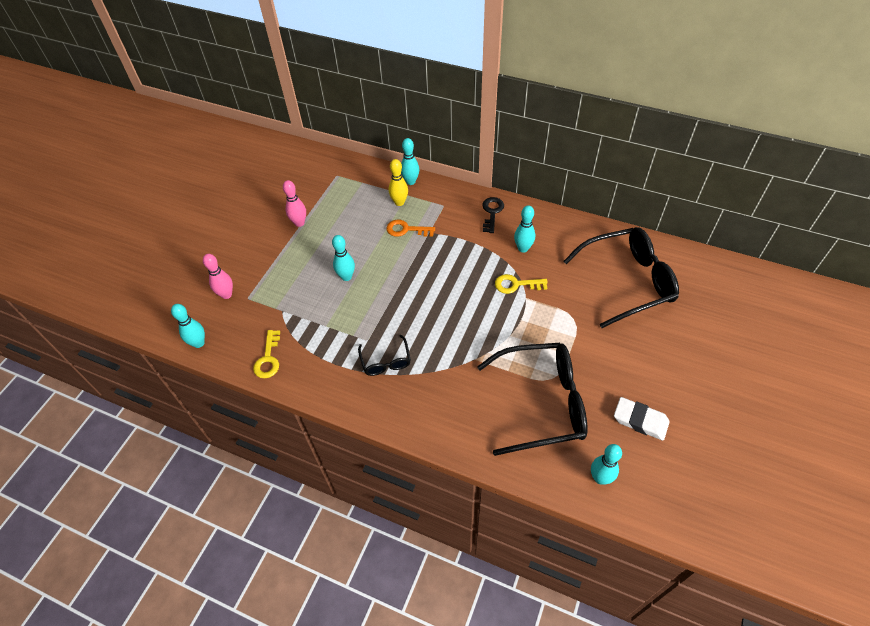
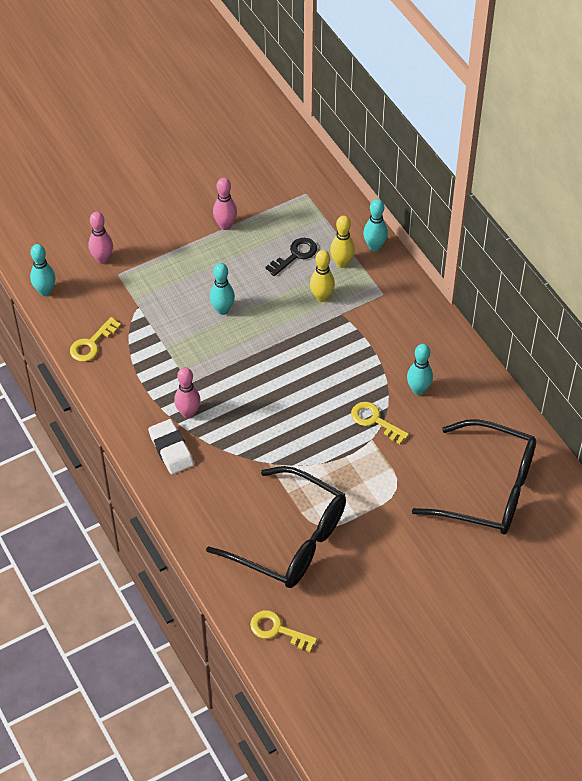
camera: 35 degrees right, 0 degrees up
black glasses [358,335,411,376] -> pink bowling pin [174,367,201,418]
orange key [386,220,435,237] -> yellow bowling pin [310,250,335,302]
black key [482,197,504,233] -> black key moved to [265,238,317,276]
turquoise bowling pin [591,444,622,485] -> yellow key [250,610,317,652]
white eraser [614,397,670,441] -> white eraser moved to [148,419,194,475]

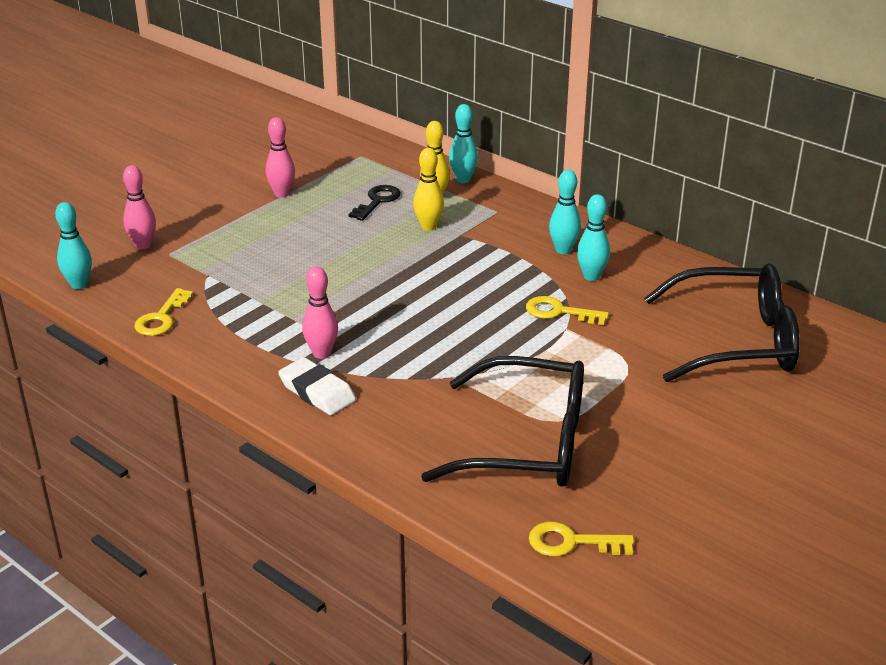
camera: 20 degrees left, 20 degrees down
turquoise bowling pin [210,263,235,315] -> turquoise bowling pin moved to [549,170,581,254]

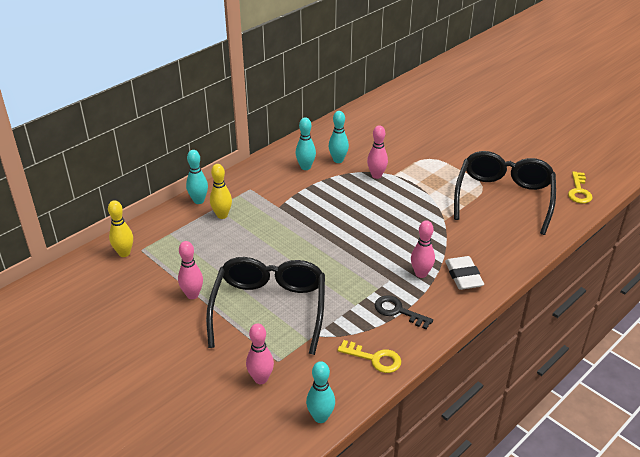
camera: 85 degrees left, 5 degrees up
white eraser [278,357,356,415] -> white eraser turned 60 degrees counterclockwise [445,256,484,290]
black key [349,185,401,221] -> black key moved to [375,295,433,329]
yellow bowling pin [413,148,444,231] -> yellow bowling pin moved to [108,200,133,257]
yellow key [526,296,609,325] -> pink bowling pin [367,125,388,179]
black glasses [644,263,800,382] -> black glasses moved to [206,257,325,355]

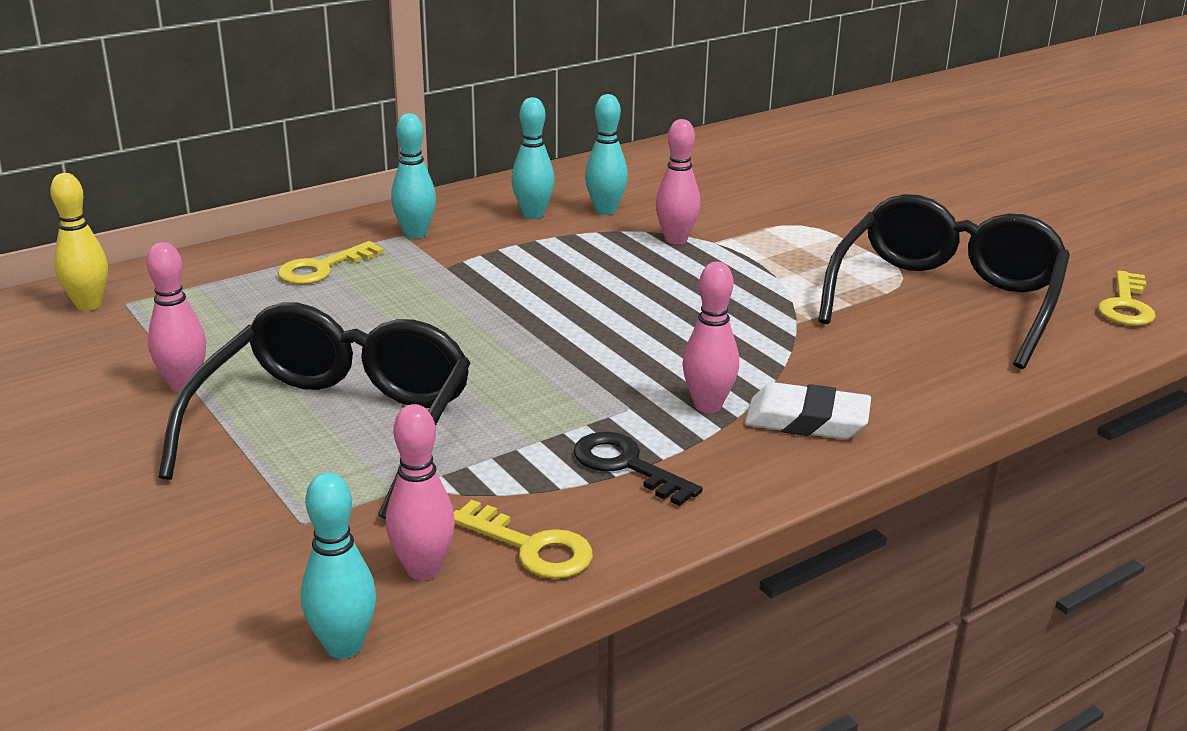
camera: 10 degrees right, 10 degrees down
turquoise bowling pin [186,150,208,204] -> turquoise bowling pin moved to [391,113,436,239]
yellow bowling pin [210,164,232,219] -> yellow key [277,241,384,285]
pink bowling pin [246,323,274,384] -> pink bowling pin moved to [386,404,455,580]
white eraser [445,256,484,290] -> white eraser turned 75 degrees counterclockwise [745,382,871,439]

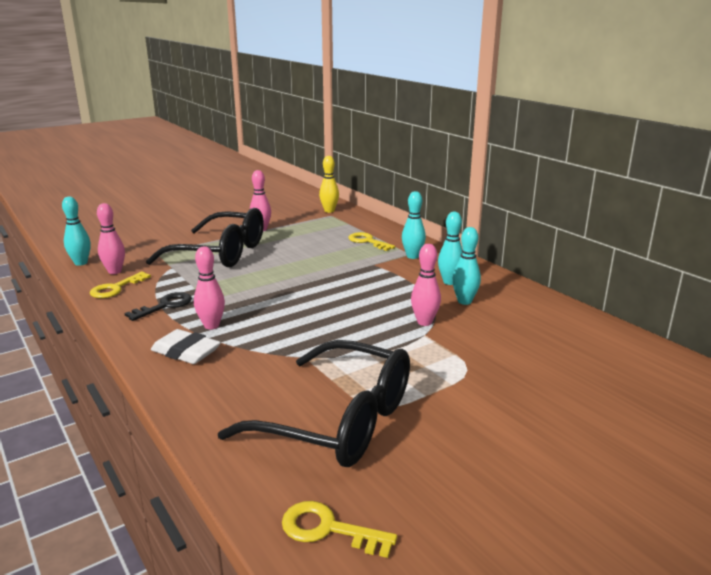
camera: 90 degrees right, 5 degrees down
white eraser [745,382,871,439] -> white eraser turned 75 degrees counterclockwise [151,329,221,364]

